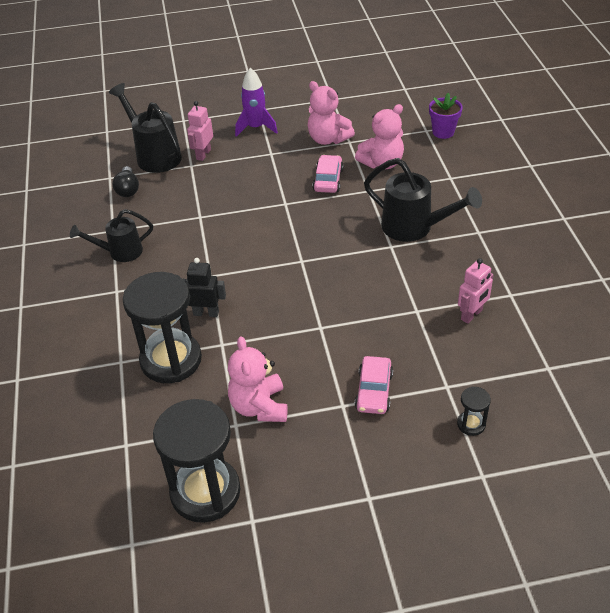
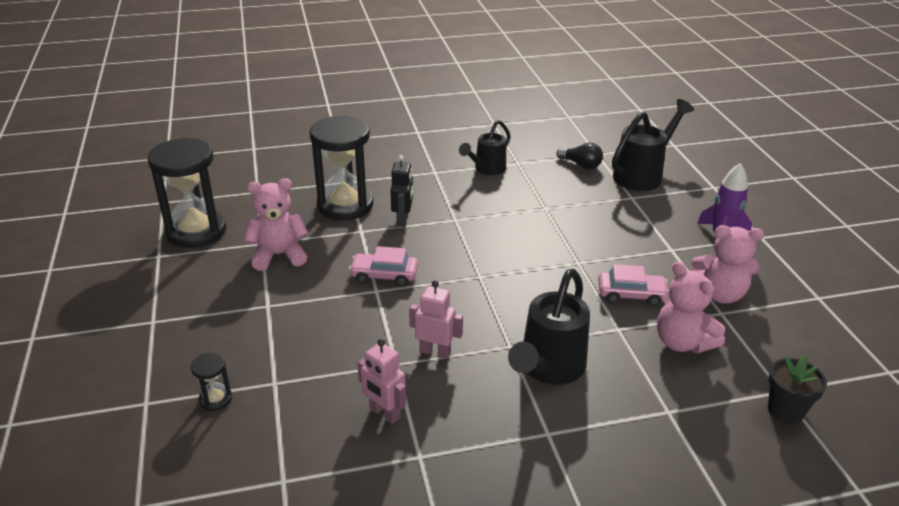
camera: 85 degrees right, 10 degrees down
black watering can [70,209,153,262] -> black watering can turned 120 degrees counterclockwise [459,120,511,175]
black light bulb [113,166,139,197] -> black light bulb turned 135 degrees counterclockwise [556,143,603,169]
pink robot [187,101,213,161] -> pink robot moved to [409,280,463,359]
pink teddy bear [308,81,355,145] -> pink teddy bear turned 120 degrees counterclockwise [691,225,764,304]
pink car [355,356,393,414] -> pink car moved to [349,246,418,286]
purple flower pot [429,93,463,139] -> black flower pot [768,356,827,424]

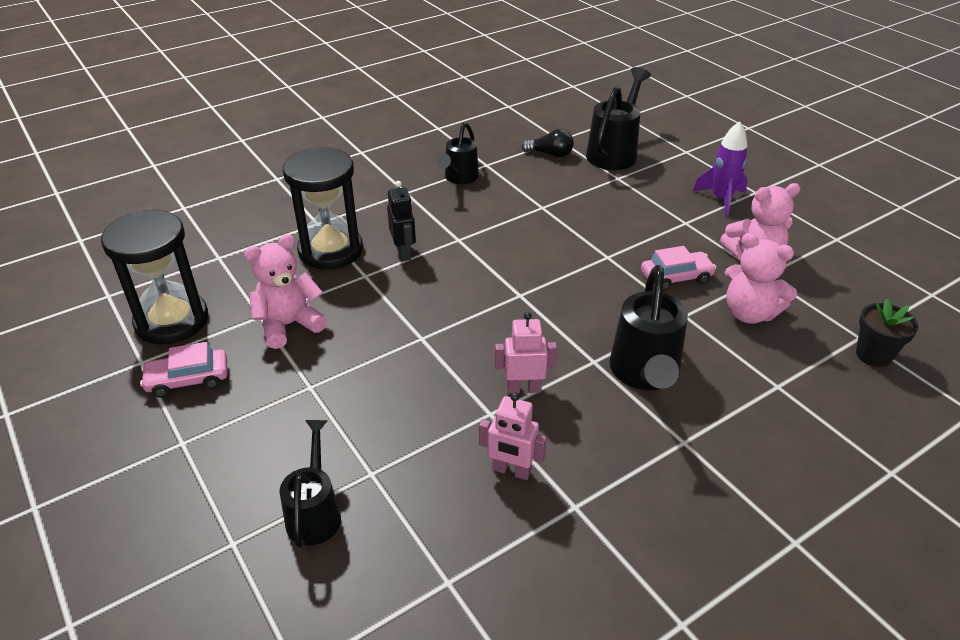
camera: 20 degrees left, 5 degrees up
black hourglass [191,353,232,411] -> black watering can [280,420,341,548]
pink car [349,246,418,286] -> pink car moved to [140,342,228,398]

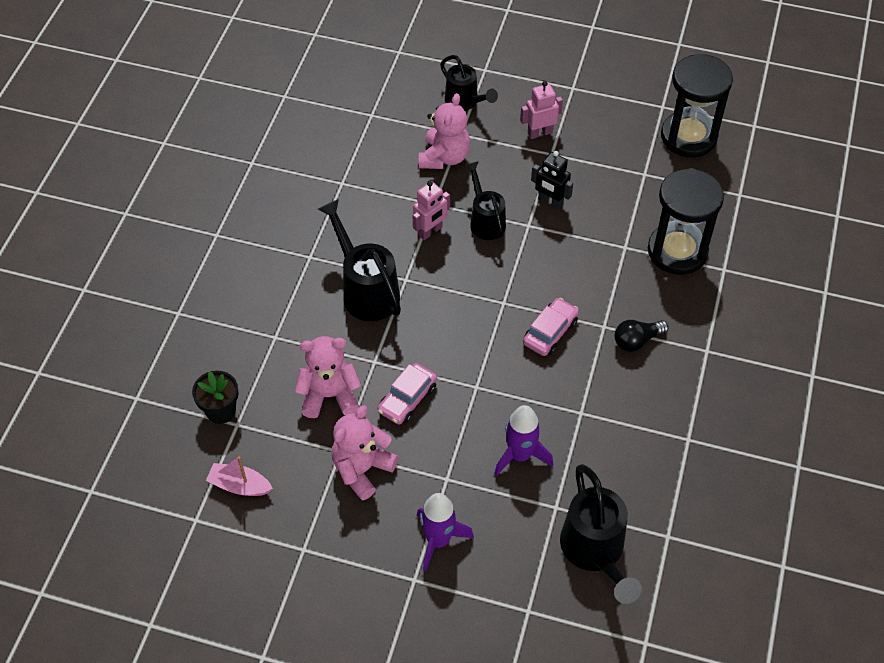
camera: 140 degrees right, 15 degrees up
pink car [140,342,228,398] -> pink car moved to [523,298,579,356]
pink teddy bear [244,234,327,349] -> pink teddy bear moved to [419,93,470,169]
black robot [387,181,416,261] -> black robot moved to [531,151,573,210]
black watering can [436,122,479,184] -> black watering can moved to [465,161,506,240]
pink robot [479,392,547,480] -> pink robot moved to [520,81,563,139]
black light bulb [521,129,574,157] -> black light bulb moved to [615,320,668,352]
none -> pink boat [206,456,273,496]
none -> purple rocket [494,405,553,476]

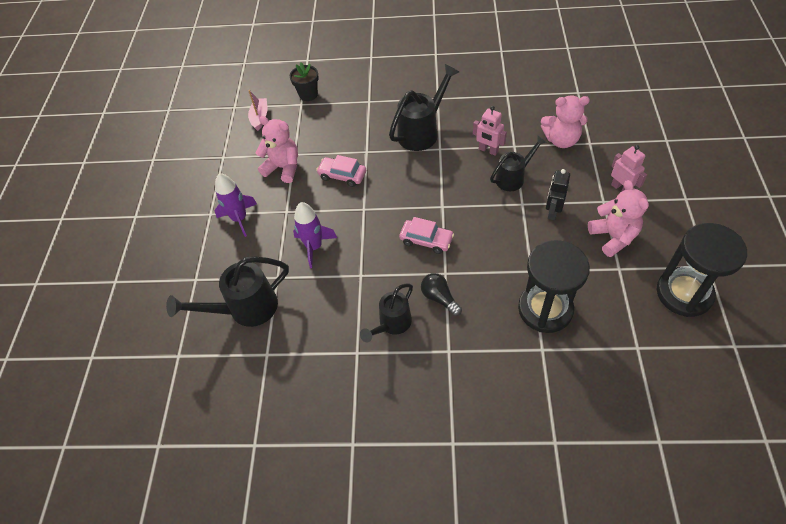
camera: 80 degrees right, 0 degrees up
pink teddy bear [295,336,361,418] -> pink teddy bear moved to [588,180,649,257]
black watering can [440,55,498,111] -> black watering can moved to [360,284,413,342]

